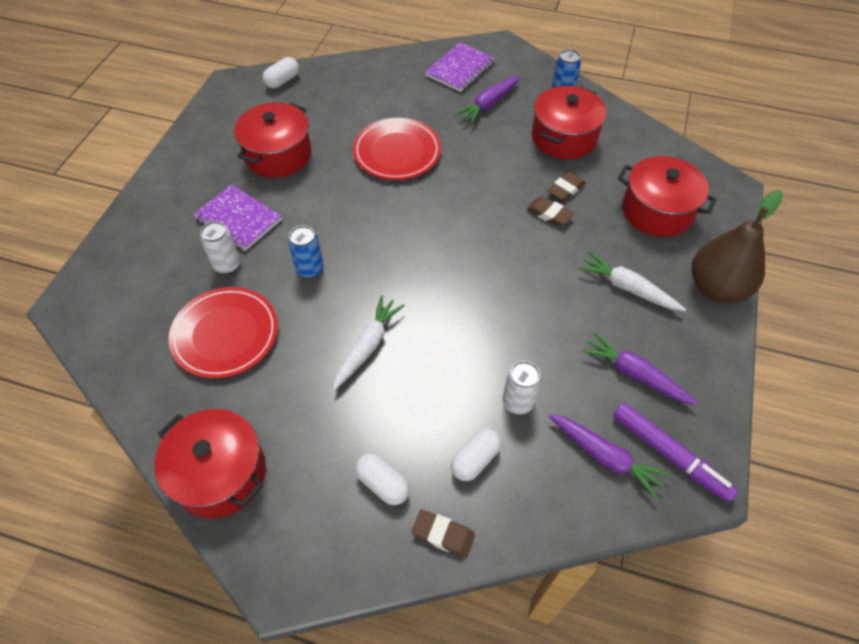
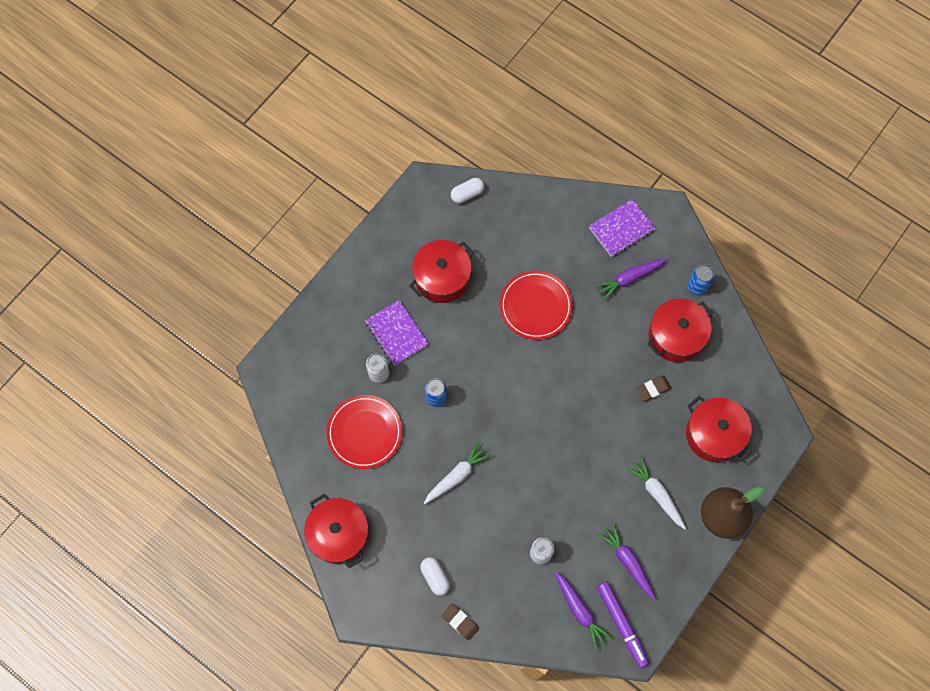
camera: 20 degrees right, 15 degrees up
white capsule [451,428,501,481] -> none
brown eraser [527,196,574,227] -> none

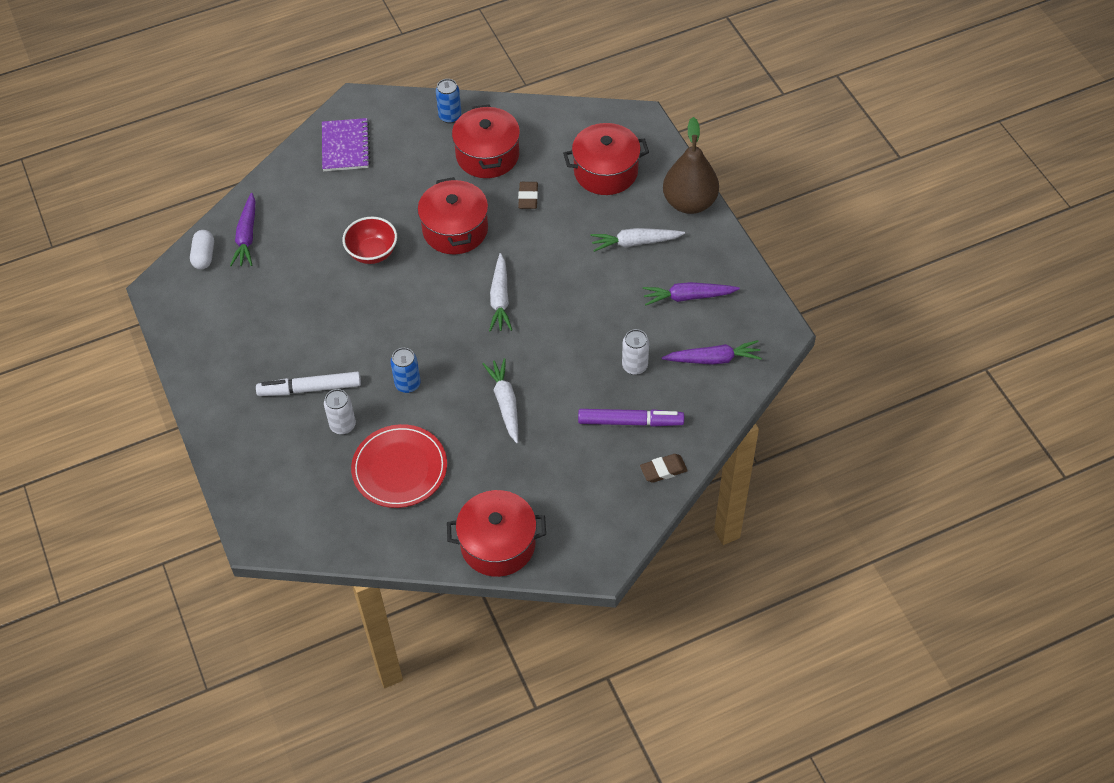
camera: 60 degrees left, 15 degrees down
purple notebook [365,300,428,366] -> white marker [256,372,361,396]
red pot [410,240,474,303] -> red pot moved to [418,177,488,254]
white capsule [420,557,450,595] -> none
red plate [500,271,573,340] -> red bowl [342,217,397,264]
purple carrot [595,258,667,300] -> purple carrot moved to [230,193,255,266]
purple marker [597,581,649,668] -> purple marker moved to [578,409,684,427]
none -> white carrot [489,253,512,331]

